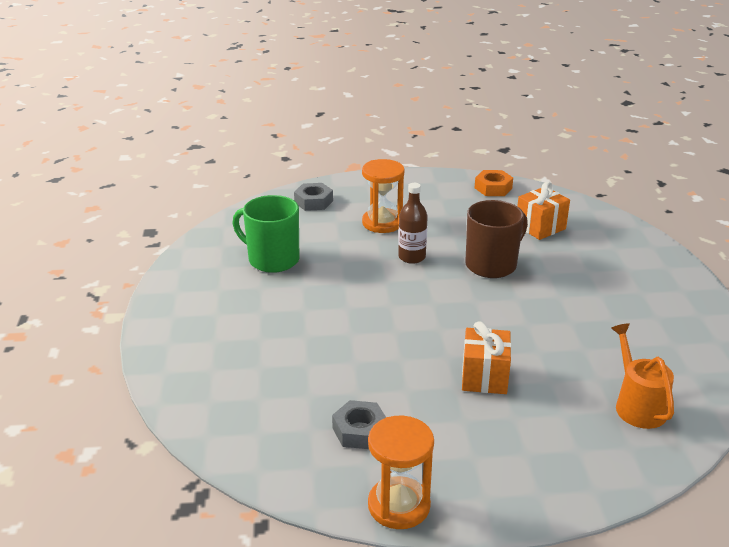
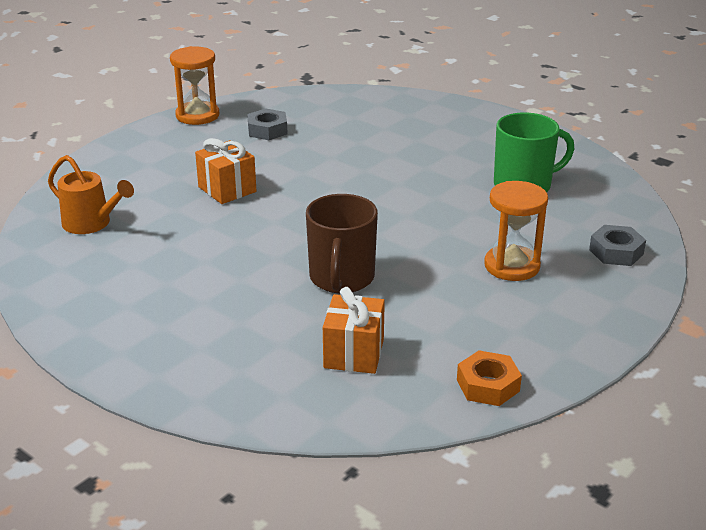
camera: 135 degrees right, 0 degrees up
brown bottle [398,183,428,264] -> none

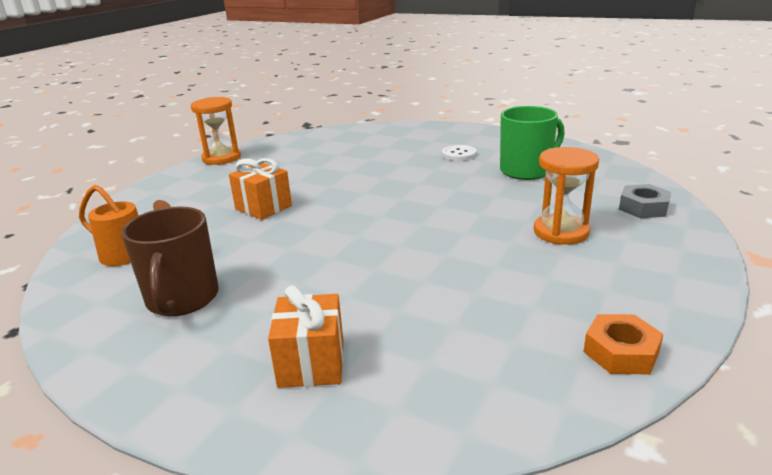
camera: 10 degrees left, 5 degrees down
grey nut [247,108,288,140] -> none
brown mug [306,194,378,294] -> brown mug moved to [121,206,219,316]
orange gift [323,287,385,374] -> orange gift moved to [268,285,343,388]
none -> white button [442,145,477,161]

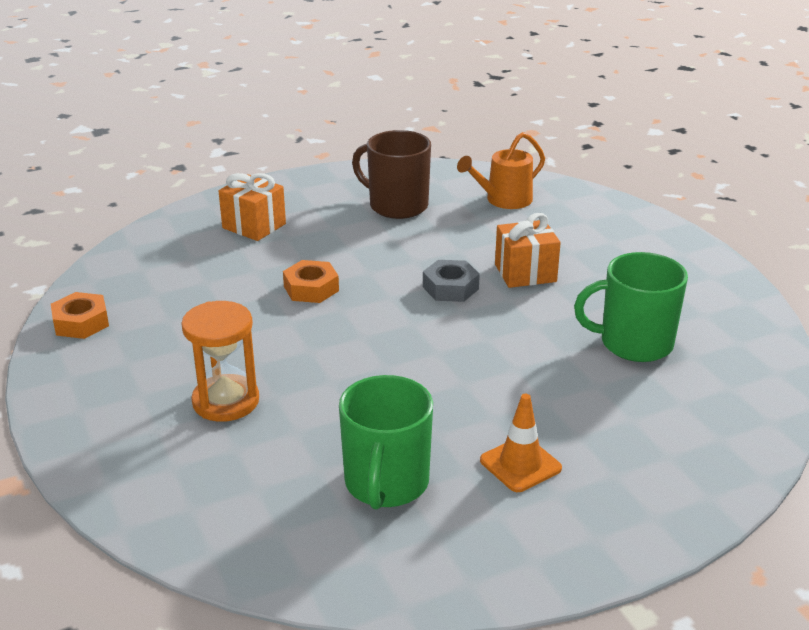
camera: 125 degrees right, 5 degrees up
orange hourglass [191,97,241,165] -> none
white button [442,145,477,161] -> orange traffic cone [480,394,562,492]
grey nut [619,184,671,218] -> grey nut moved to [423,260,480,302]
none -> orange nut [283,260,339,303]
none -> green mug [574,252,688,362]

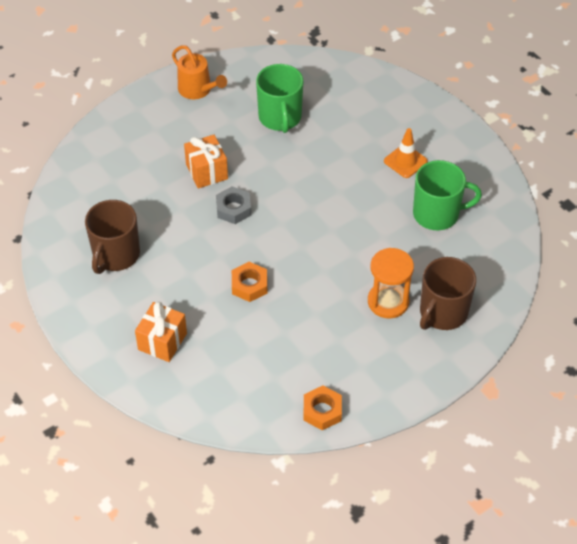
camera: 100 degrees left, 20 degrees up
orange watering can [457,132,545,209] -> orange watering can moved to [172,45,227,99]
none -> brown mug [420,257,476,330]

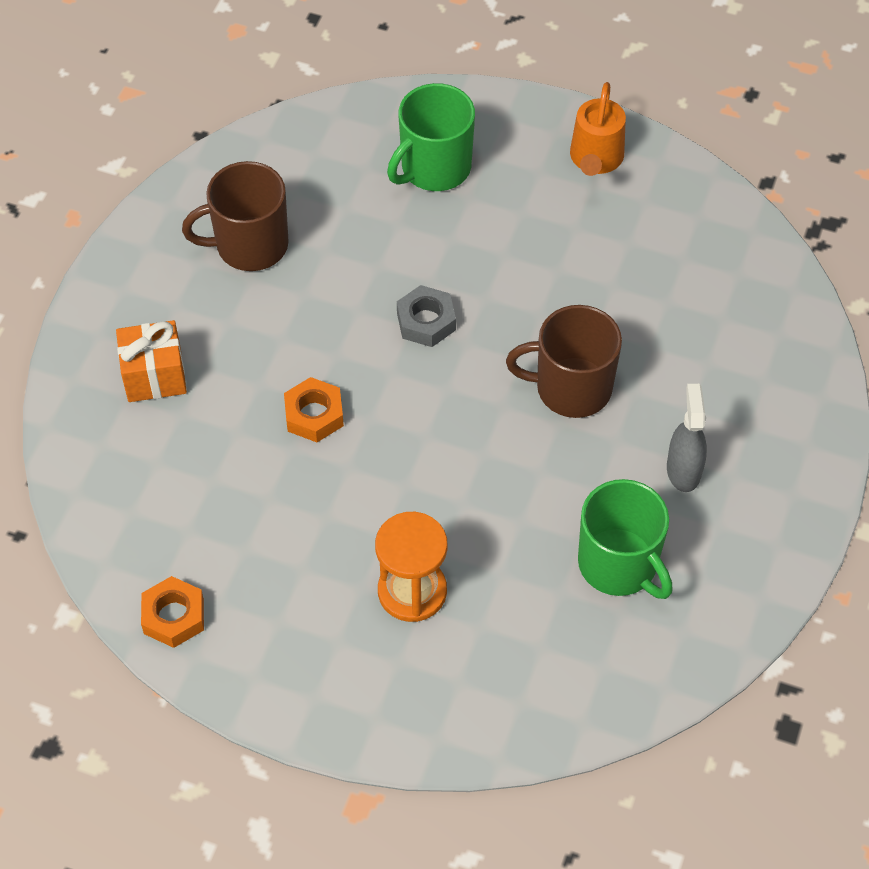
camera: 55 degrees right, 5 degrees up
orange gift [184,135,228,188] -> none
green mug [256,64,303,133] -> green mug moved to [387,83,475,191]
orange traffic cone [384,128,428,178] -> grey spray bottle [667,384,707,492]
brown mug [420,257,476,330] -> brown mug moved to [506,305,622,418]

